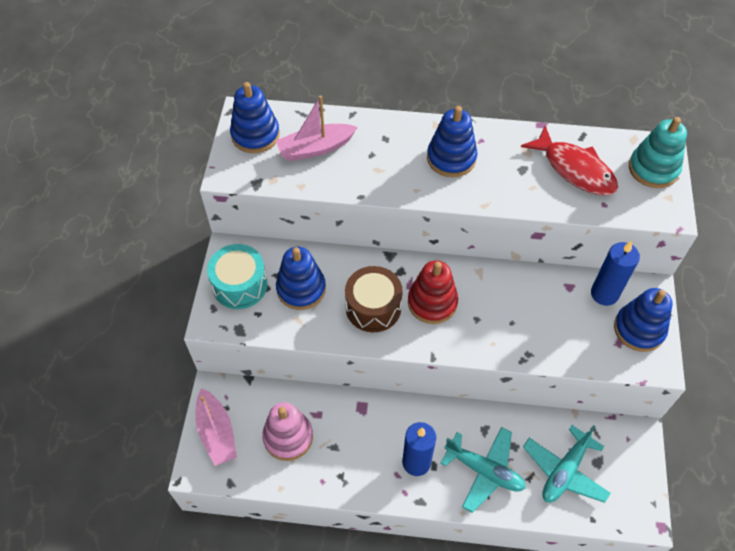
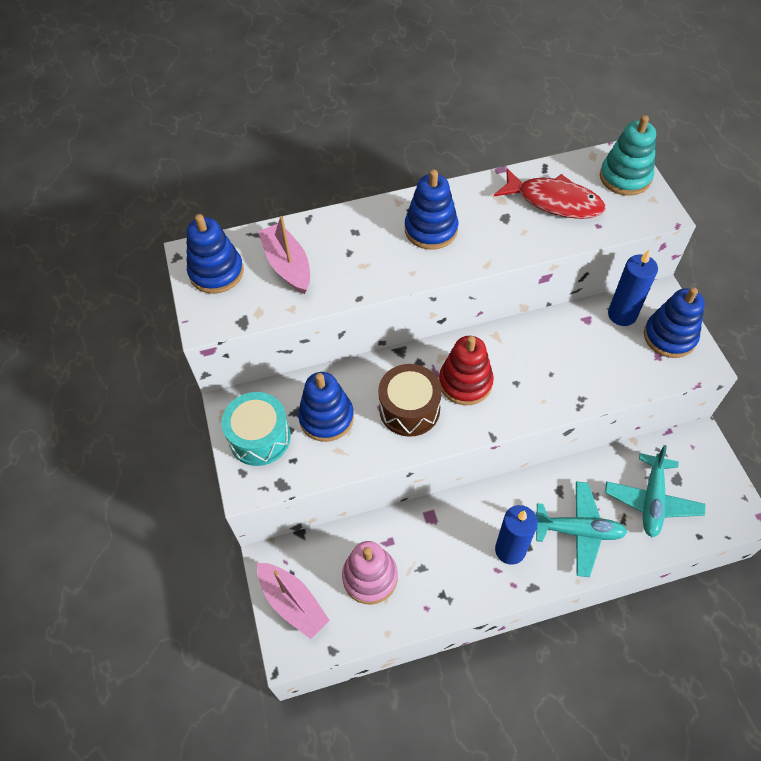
camera: 20 degrees left, 0 degrees up
pink boat [276,96,358,161] -> pink boat turned 105 degrees clockwise [258,216,310,294]

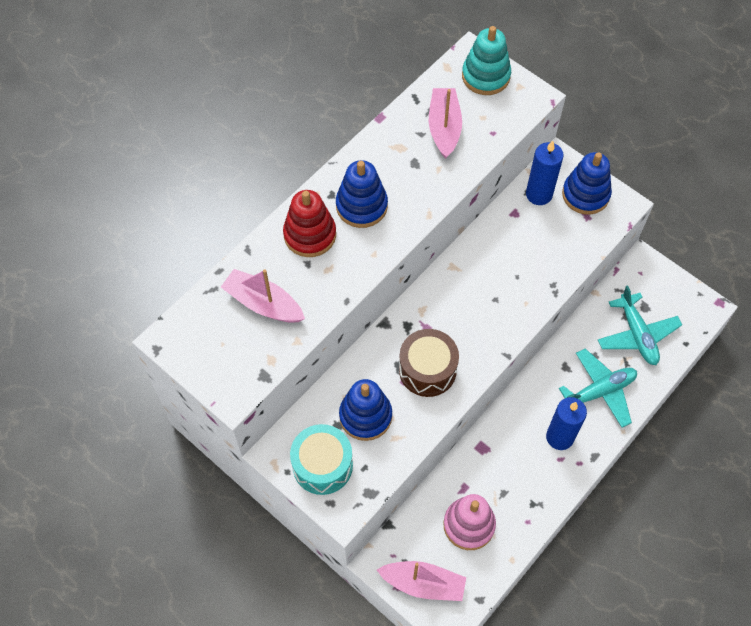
camera: 35 degrees left, 5 degrees up
blue stacking toy [186,214,244,294] -> none
red stacking toy [439,336,494,405] -> red stacking toy moved to [283,190,336,257]
red fish [494,168,605,219] -> pink boat [429,88,462,159]

